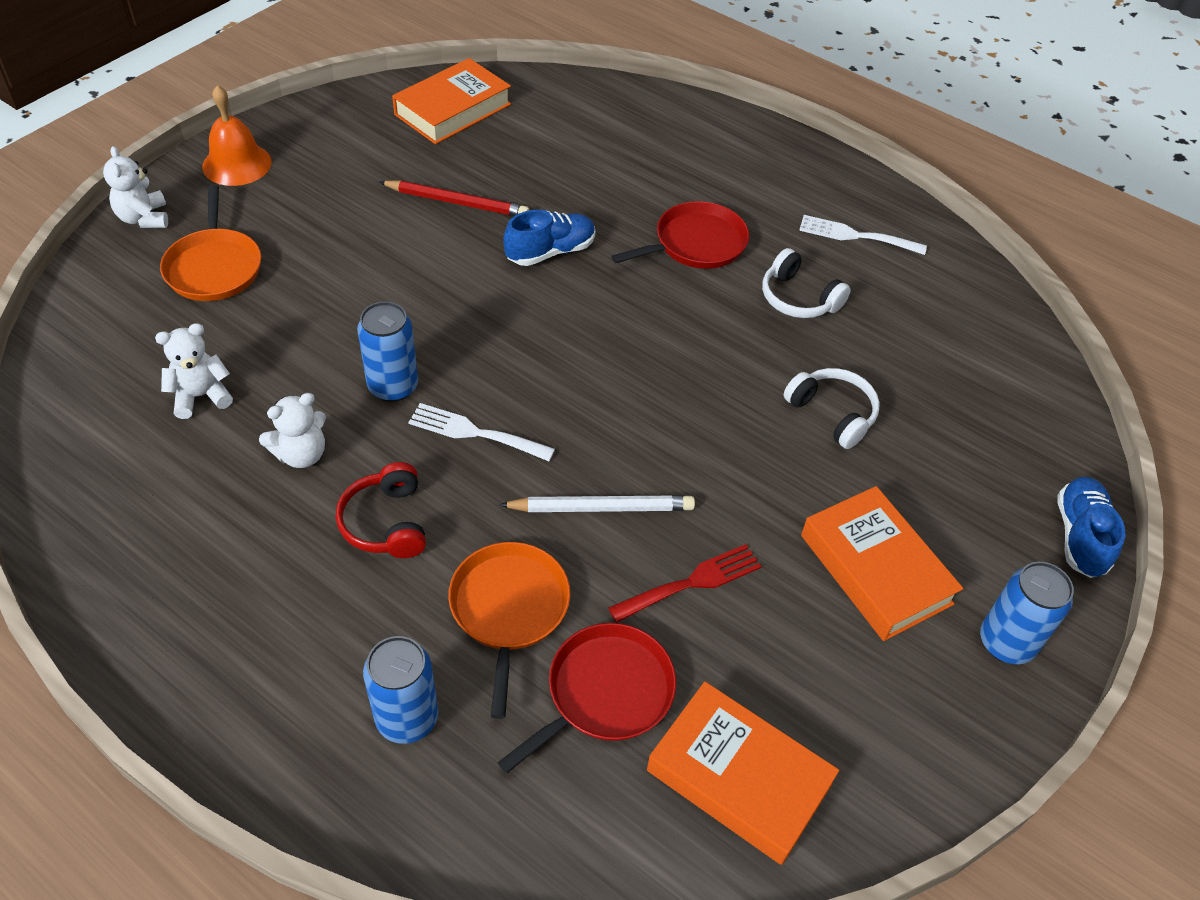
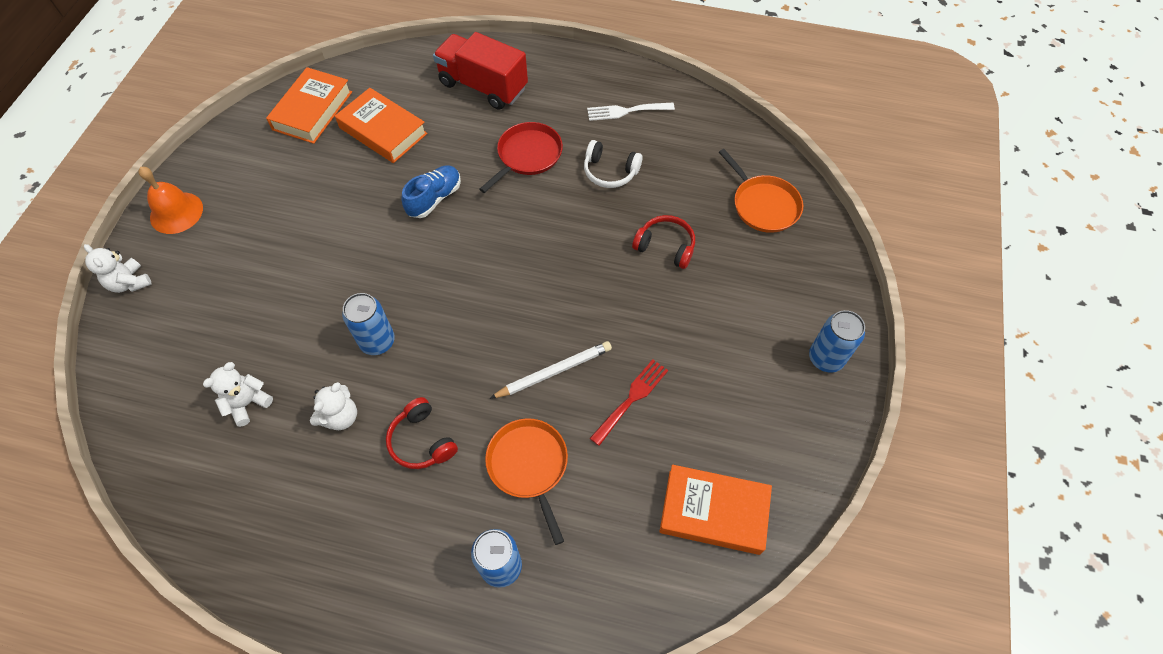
camera: 20 degrees left, 10 degrees up
orange pan [160,185,261,301] -> orange pan moved to [719,149,803,233]
red pencil [380,181,529,216] -> none
white fork [408,403,555,461] -> none
red pan [498,623,676,773] -> none
white headphones [784,368,880,449] -> red headphones [632,215,695,269]
orange book [801,486,963,641] -> orange book moved to [335,88,427,163]
blue shoe [1057,477,1125,578] -> none
none -> red truck [433,32,528,110]

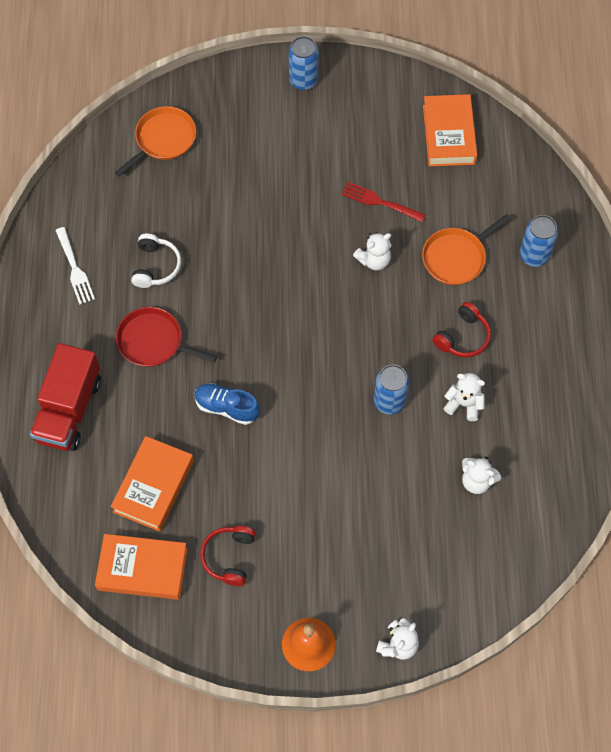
camera: 105 degrees left, 5 degrees up
white pencil [490,341,612,399] -> white teddy bear [353,232,391,270]
red headphones [632,215,695,269] -> red headphones moved to [200,526,256,586]

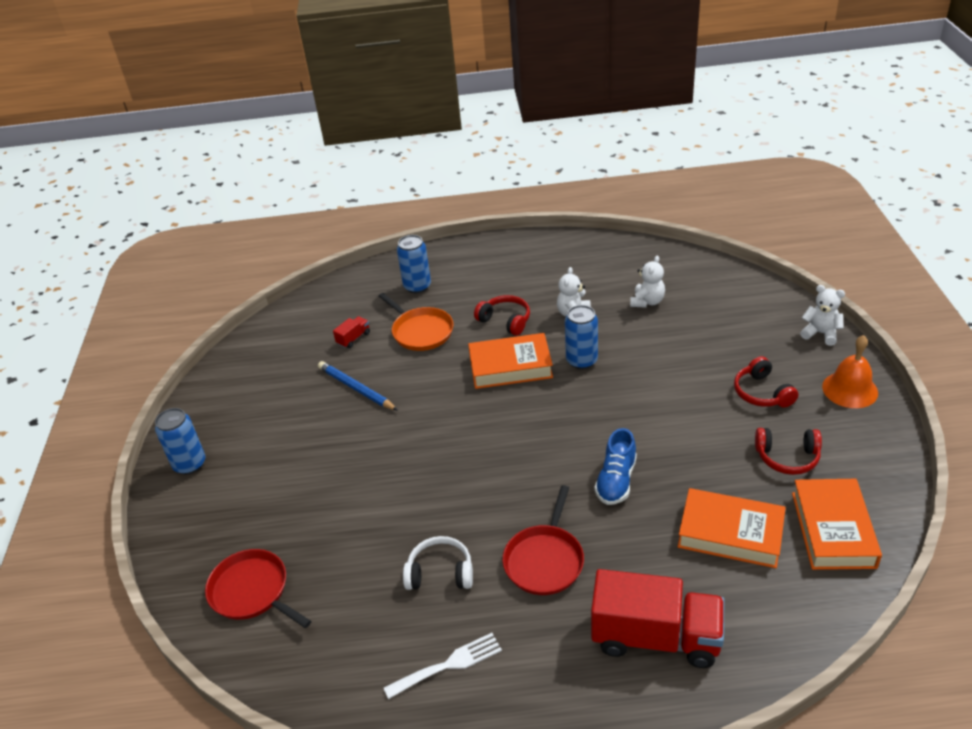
camera: 90 degrees left, 25 degrees down
orange pan [115,106,196,177] -> red pan [205,549,311,628]
red fork [342,182,426,222] -> blue pencil [318,361,398,411]
white teddy bear [353,232,391,270] -> none
orange book [423,94,477,167] -> orange book moved to [468,333,553,389]
none -> red truck [333,316,370,348]
none -> red headphones [734,356,799,408]

